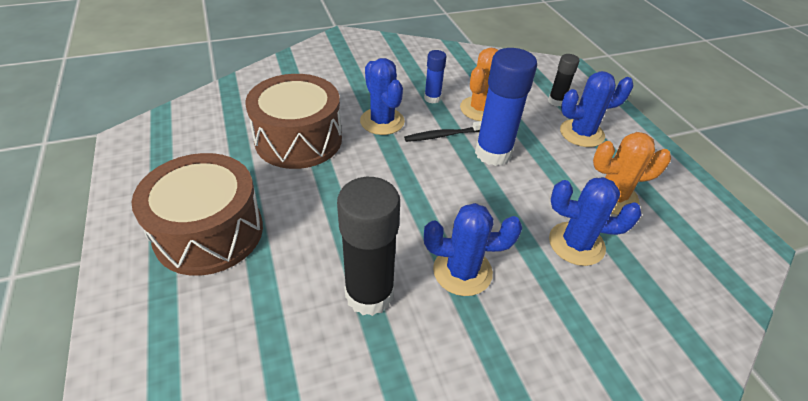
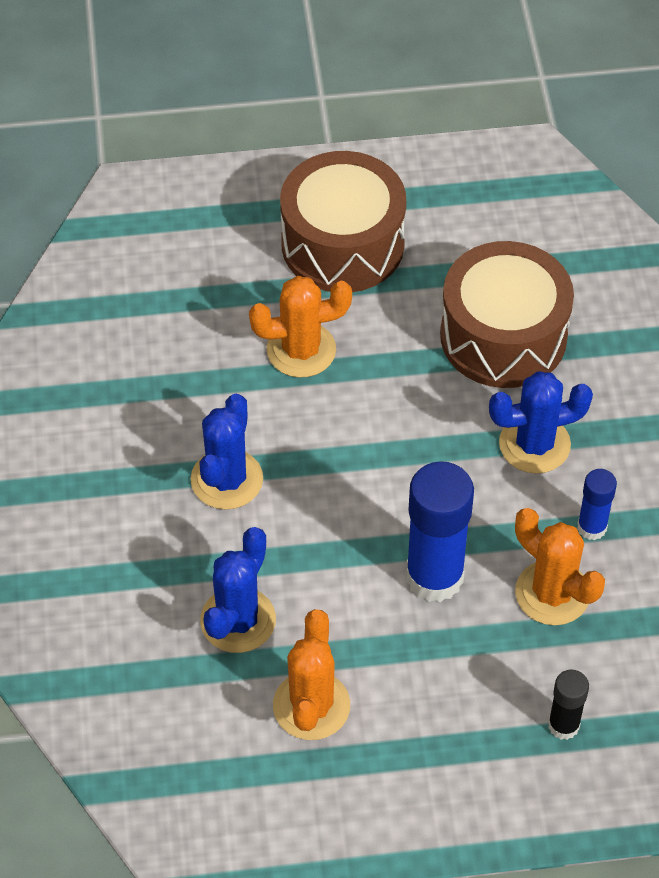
camera: 105 degrees right, 10 degrees up
black glue stick [337,177,400,316] -> none
black toothbrush [404,121,482,142] -> none
blue cactus [560,71,633,147] -> none
none -> orange cactus [249,276,352,378]

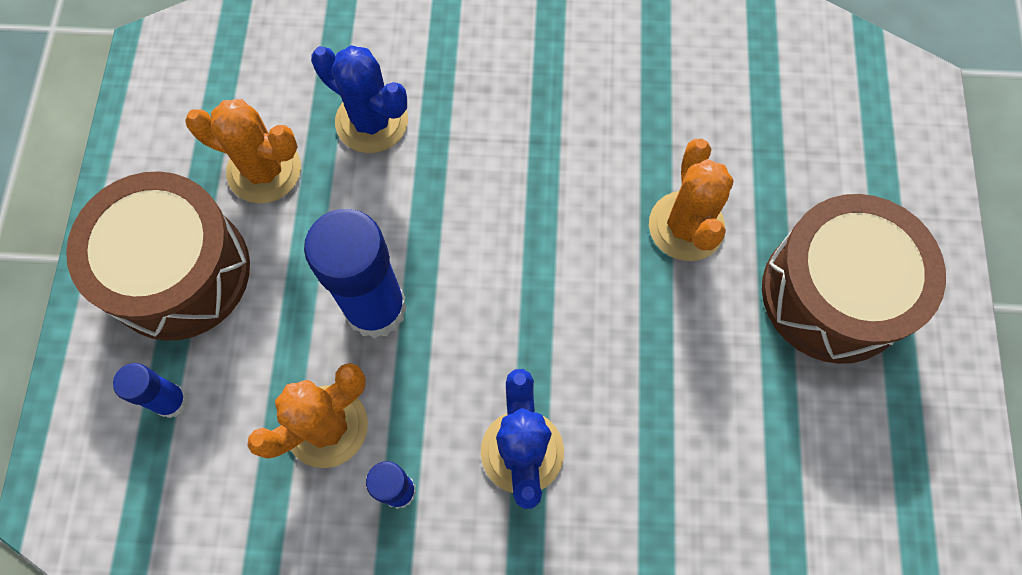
camera: 100 degrees right, 15 degrees up
blue cactus [191,394,263,510] -> none
brown drum [440,241,574,388] -> brown drum moved to [66,171,250,341]
black glue stick [548,670,589,740] -> blue glue stick [113,363,188,418]

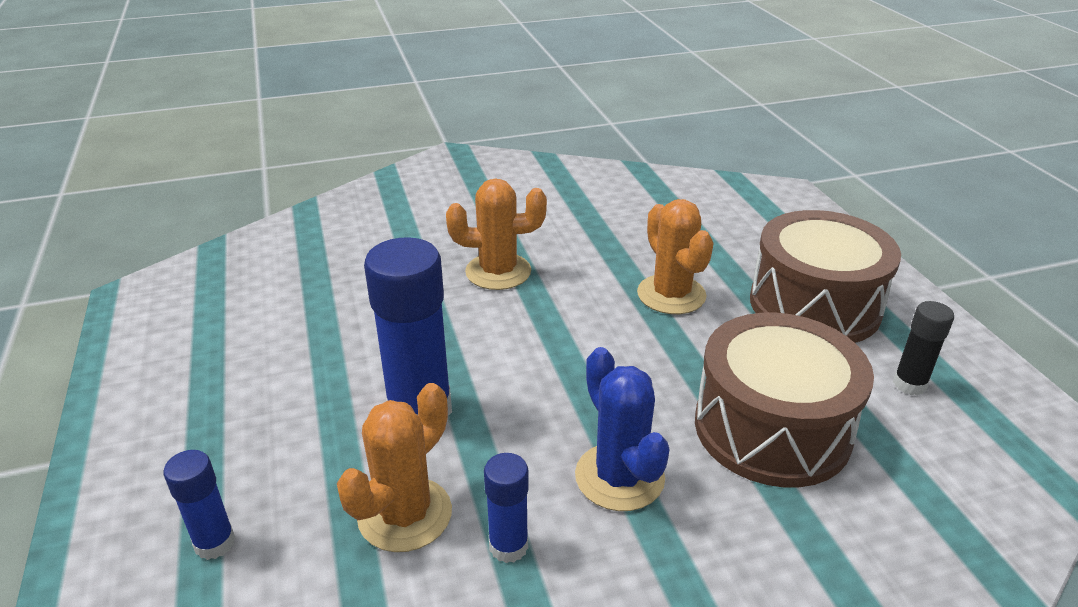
camera: 20 degrees left, 35 degrees down
brown drum [66,171,250,341] -> brown drum moved to [695,313,874,487]
orange cactus [185,99,301,204] -> orange cactus moved to [446,178,547,290]
blue cactus [311,45,408,153] -> none
none -> black glue stick [893,301,954,395]

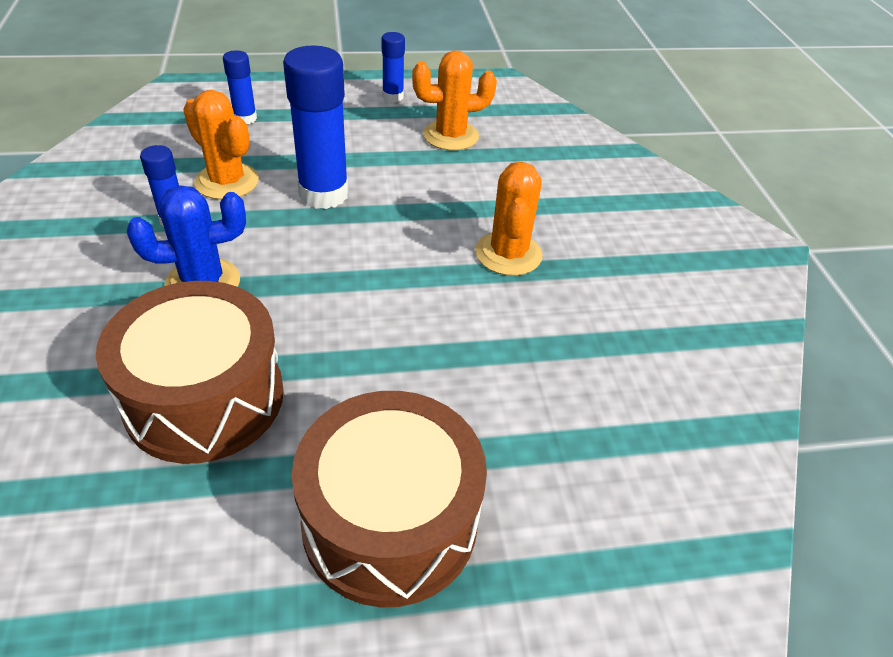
camera: 95 degrees right, 10 degrees up
orange cactus [637,199,714,314] -> orange cactus moved to [412,50,497,151]
black glue stick [893,301,954,395] -> none
none -> blue glue stick [382,32,405,102]

